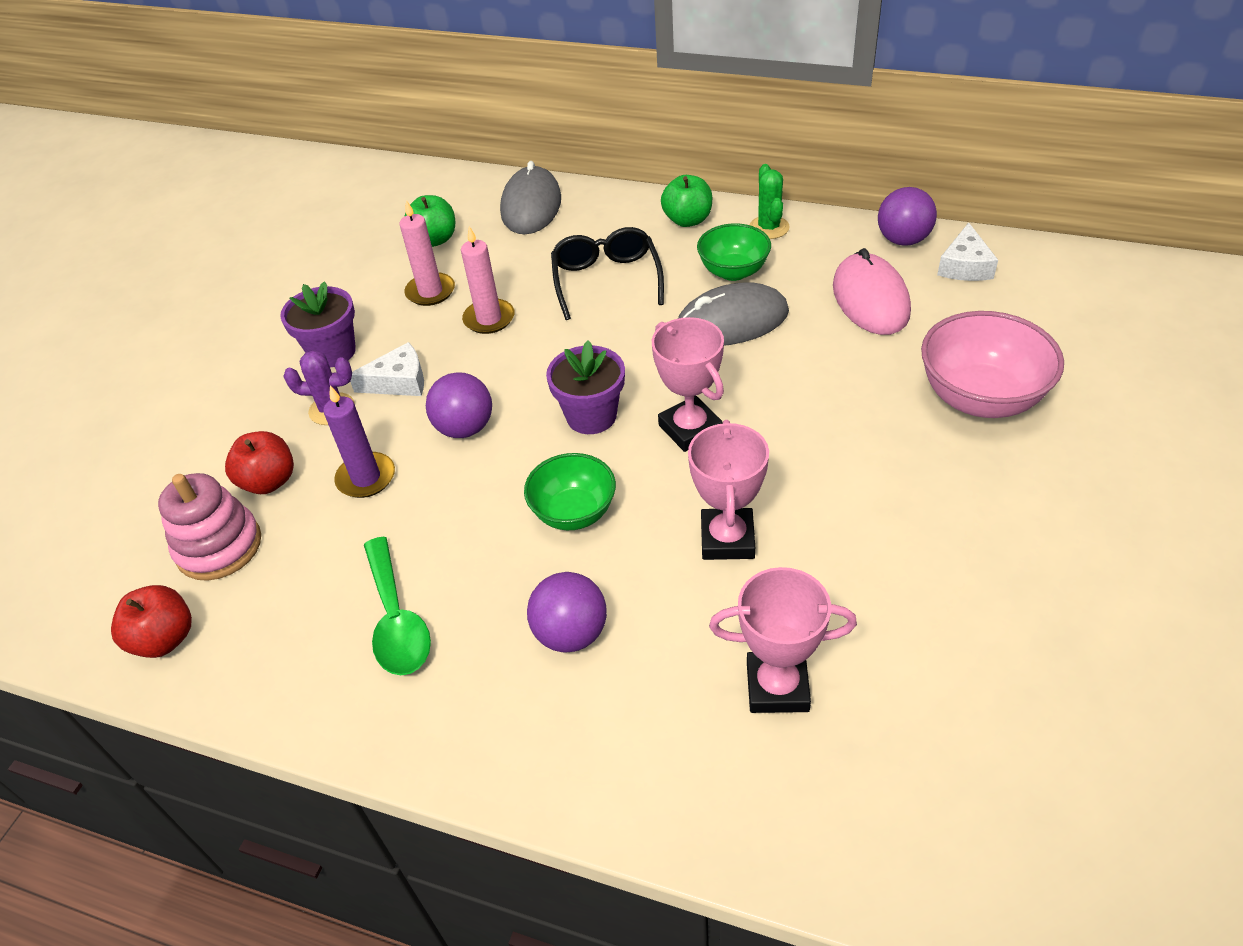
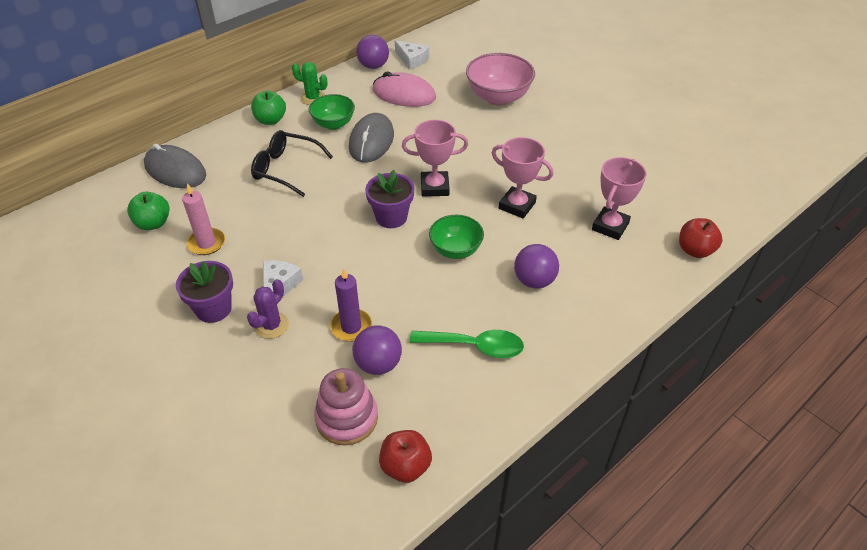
camera: 65 degrees left, 0 degrees up
red apple [225,431,294,494] -> red apple moved to [679,218,722,258]
purple ball [426,372,492,438] -> purple ball moved to [353,325,402,375]
pink candle [461,226,515,334] -> none

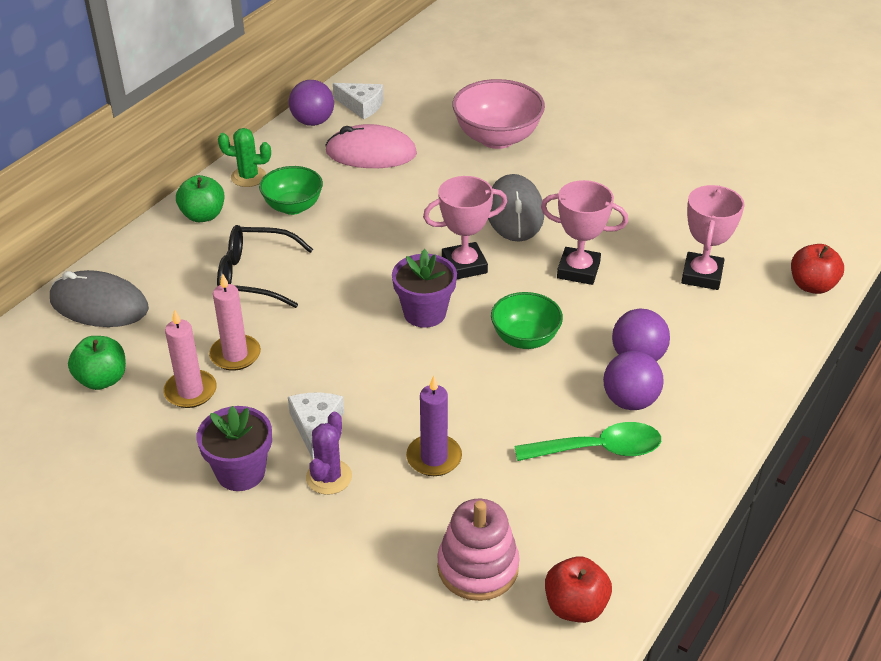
camera: 15 degrees left, 5 degrees down
grey mouse [349,113,394,163] -> grey mouse moved to [488,174,544,242]
purple ball [353,325,402,375] -> purple ball moved to [603,351,664,410]
none -> pink candle [209,273,261,371]

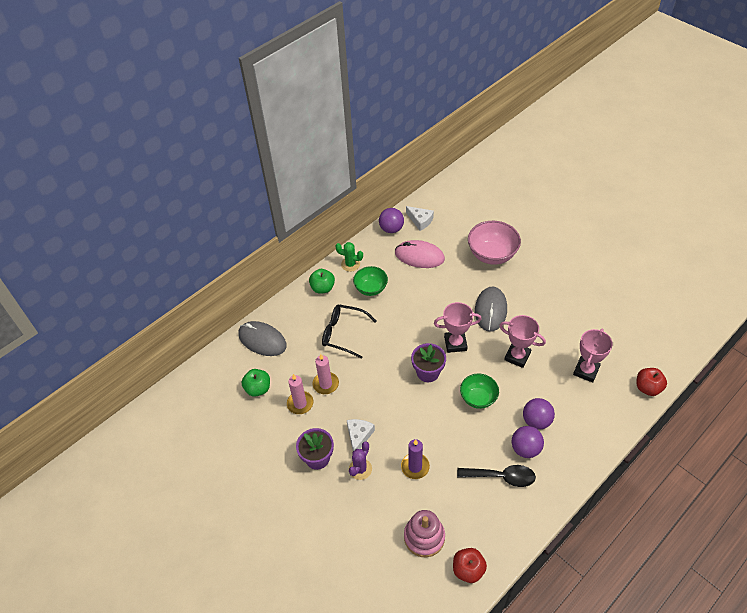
camera: 15 degrees right, 10 degrees up
green spoon [514,422,661,461] -> black spoon [457,465,536,487]

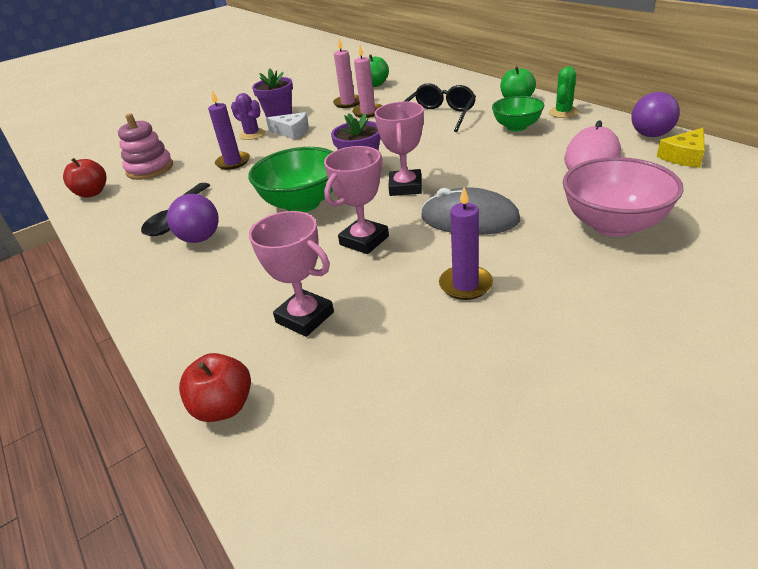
camera: 100 degrees right, 15 degrees down
grey mouse [238,321,287,356] -> none
white cheese [406,206,434,231] -> yellow cheese [657,128,705,168]
green bowl [460,373,499,409] -> green bowl [248,147,333,212], size x1.55
purple ball [523,398,555,429] -> none
none -> purple candle [439,187,493,300]

